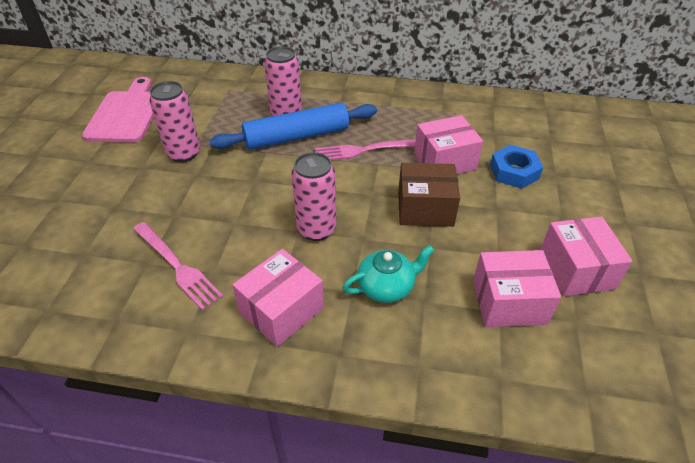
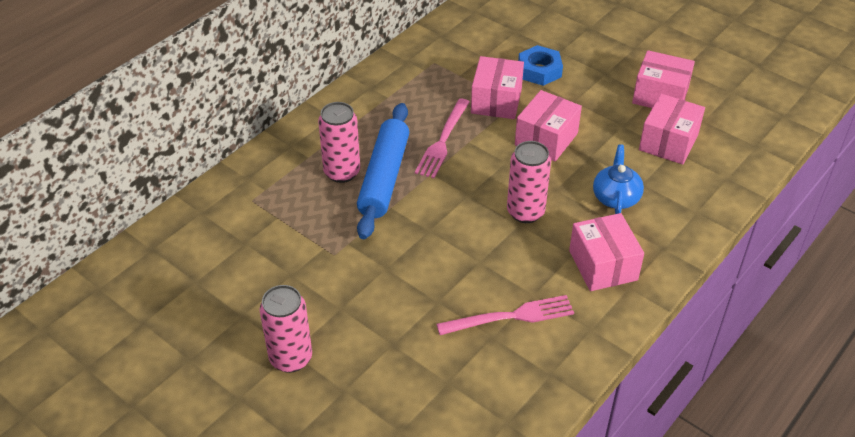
camera: 60 degrees left, 0 degrees up
pink cutting board [82,77,154,143] -> none
pink can [149,81,200,162] -> pink can moved to [260,285,312,373]
turquoise teapot [343,245,435,303] -> blue teapot [593,144,644,214]
brown box [398,163,460,227] -> pink box [515,90,582,162]

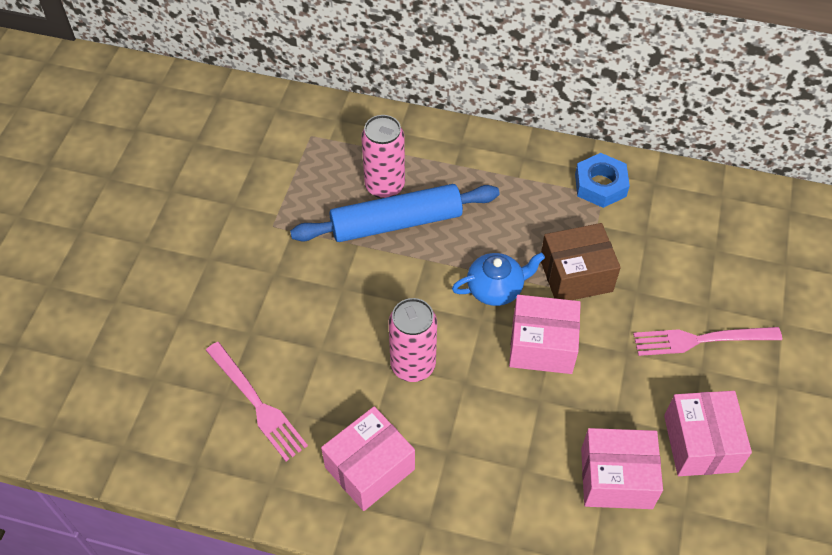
camera: 65 degrees right, 10 degrees up
pink can [260,285,312,373] -> none
pink fork [415,98,470,178] -> pink fork moved to [633,327,782,356]
pink box [471,56,524,119] -> brown box [541,223,621,300]
blue nut [518,45,563,86] -> blue nut moved to [575,153,630,208]
blue teapot [593,144,644,214] -> blue teapot moved to [452,252,545,306]

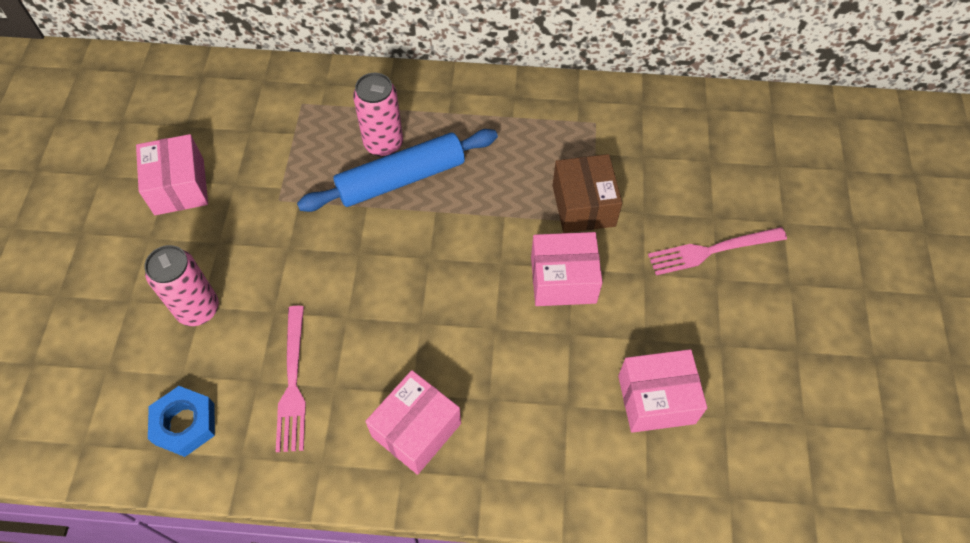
camera: 10 degrees left, 5 degrees up
pink fork [206,342,308,461] -> pink fork turned 45 degrees clockwise [276,306,306,452]
pink can [389,298,437,382] -> pink can moved to [144,245,219,326]
blue teapot [452,252,545,306] -> none
brown box [541,223,621,300] -> brown box turned 75 degrees counterclockwise [553,154,622,233]
blue nut [575,153,630,208] -> blue nut moved to [148,386,215,457]
pink box [664,391,752,476] -> pink box moved to [136,134,208,215]

